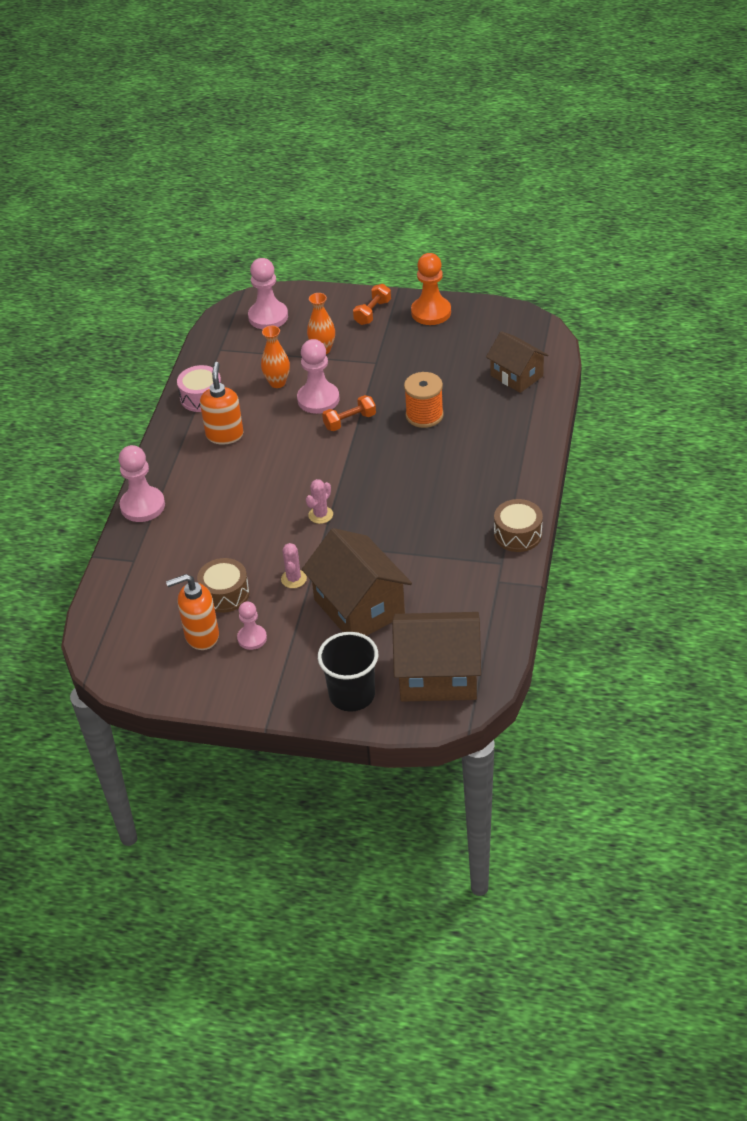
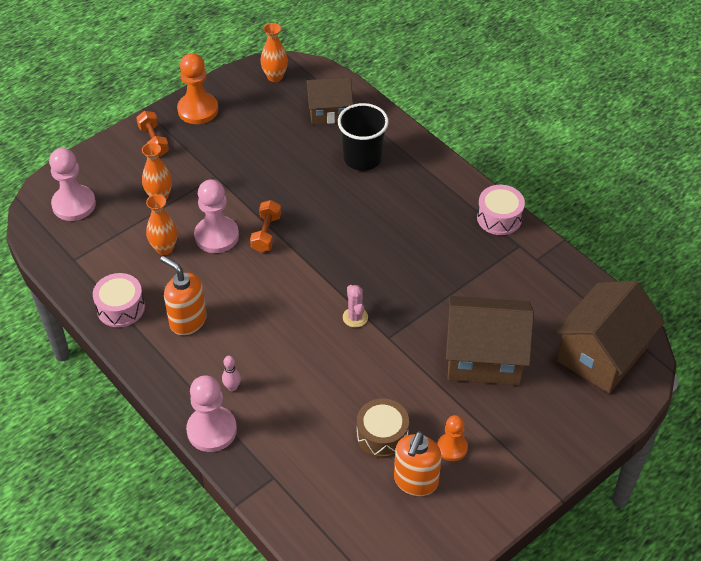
camera: 55 degrees left, 5 degrees up
pink pawn [237,601,267,650] -> orange pawn [437,415,468,461]
pink cactus [281,543,307,588] -> none
black cup [318,632,378,712] -> black cup moved to [338,103,389,171]
orange spool [404,372,444,428] -> none
brown drum [494,499,543,552] -> pink drum [477,185,525,235]
none -> pink bowling pin [222,356,241,391]
none -> orange vase [260,23,288,82]

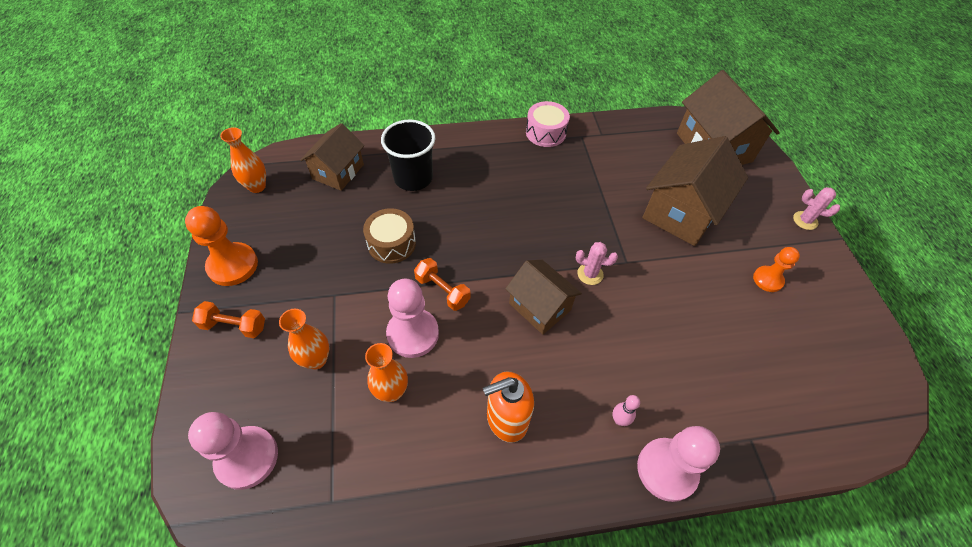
camera: 60 degrees left, 5 degrees up
pink drum [93,273,145,327] -> none
brown drum [357,399,409,458] -> brown drum moved to [363,208,416,264]
orange soap dispenser [394,431,442,496] -> none
none -> brown house [505,260,582,335]
none -> pink cactus [793,187,840,230]

